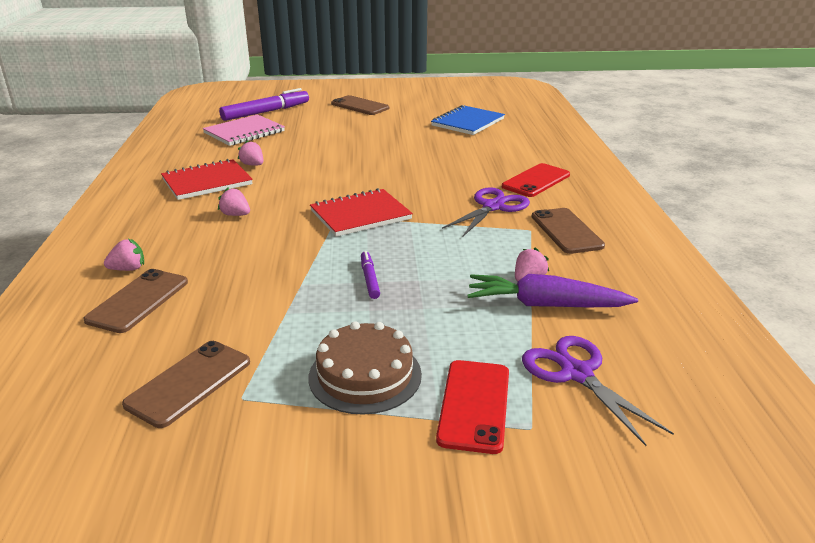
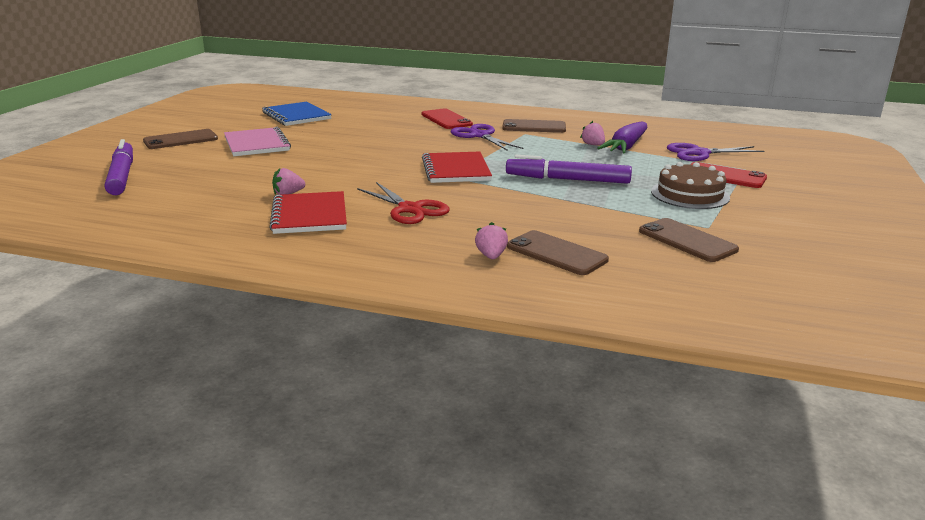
camera: 70 degrees left, 5 degrees down
pink notebook [203,114,285,146] -> pink notebook moved to [224,127,291,156]
pink strawberry [218,188,250,216] -> red scissors [357,182,450,224]
purple marker [361,251,380,299] -> purple marker [506,155,632,184], size x2.01

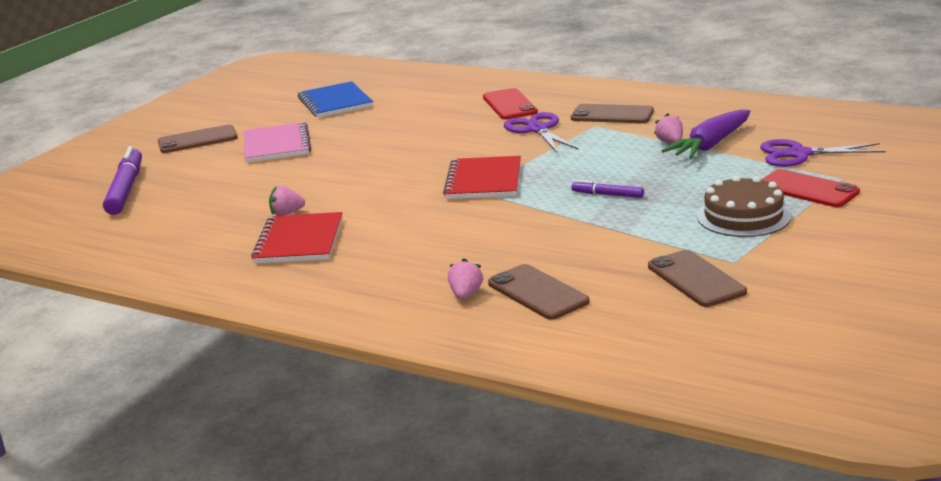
camera: 15 degrees right, 0 degrees up
red scissors [357,182,450,224] -> none
purple marker [506,155,632,184] -> purple marker [571,180,644,198], size x0.50

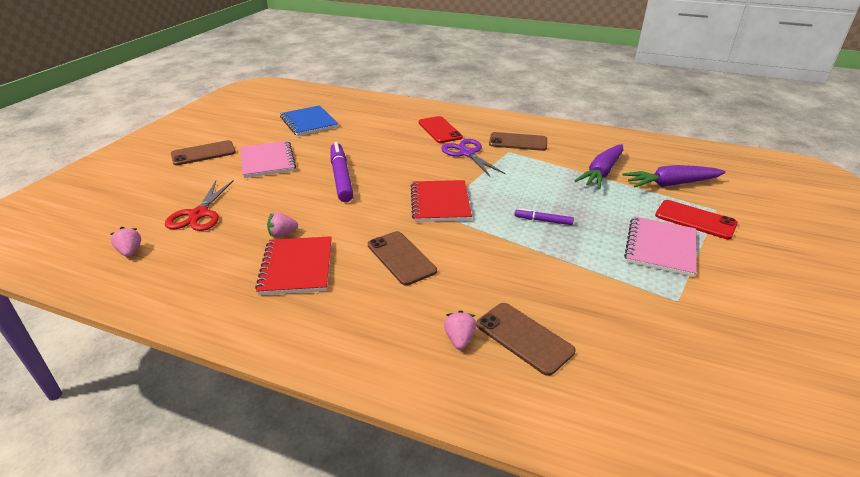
camera: 10 degrees left, 10 degrees up
purple marker [103,146,142,215] -> purple marker moved to [331,142,354,202]
brown phone [648,250,747,307] -> brown phone moved to [368,231,437,286]
pink strawberry [654,113,683,144] -> pink strawberry moved to [111,227,141,257]
brown cake [697,175,791,237] -> pink notebook [624,216,696,277]
purple scissors [760,139,886,167] -> purple carrot [623,165,726,188]
none -> red scissors [165,180,234,231]

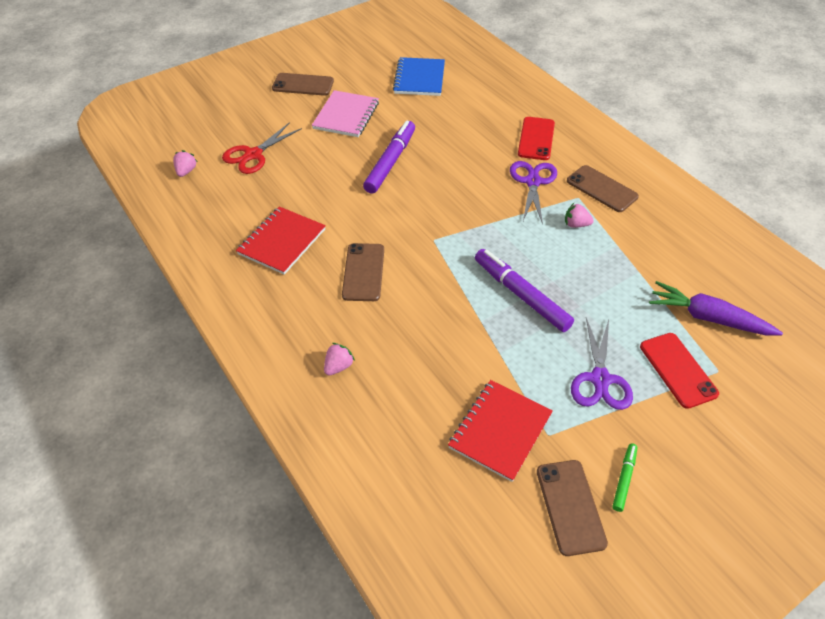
camera: 35 degrees right, 15 degrees up
pink strawberry [267,212,298,238] -> pink strawberry moved to [565,203,594,228]
red notebook [411,180,472,222] -> red notebook moved to [448,380,553,482]
brown phone [476,303,575,376] -> brown phone moved to [537,460,608,556]
purple marker [514,208,574,225] -> purple marker [475,249,574,332], size x2.01
purple carrot [574,144,623,189] -> none
pink notebook [624,216,696,277] -> purple scissors [571,318,633,410]
none -> green marker [612,443,638,512]

